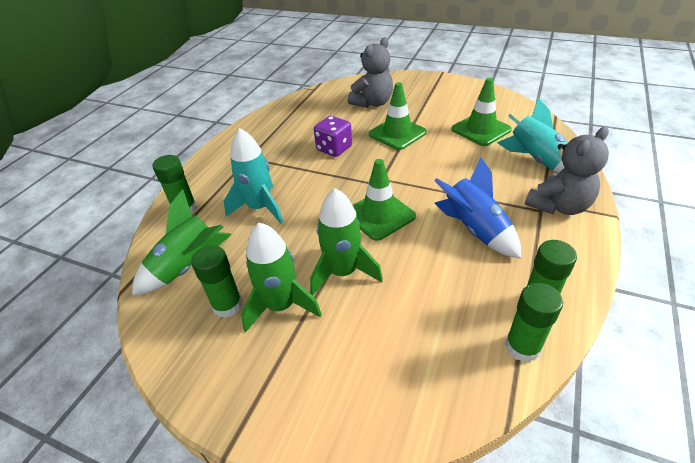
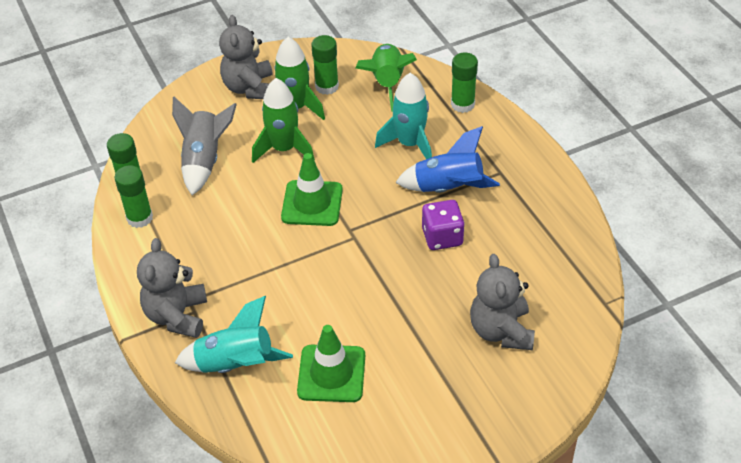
camera: 130 degrees right, 5 degrees up
green traffic cone [369,82,427,150] -> none
blue rocket [434,157,521,259] -> blue rocket moved to [395,126,500,193]
none -> grey rocket [172,97,237,195]
none -> grey teddy bear [219,15,273,99]

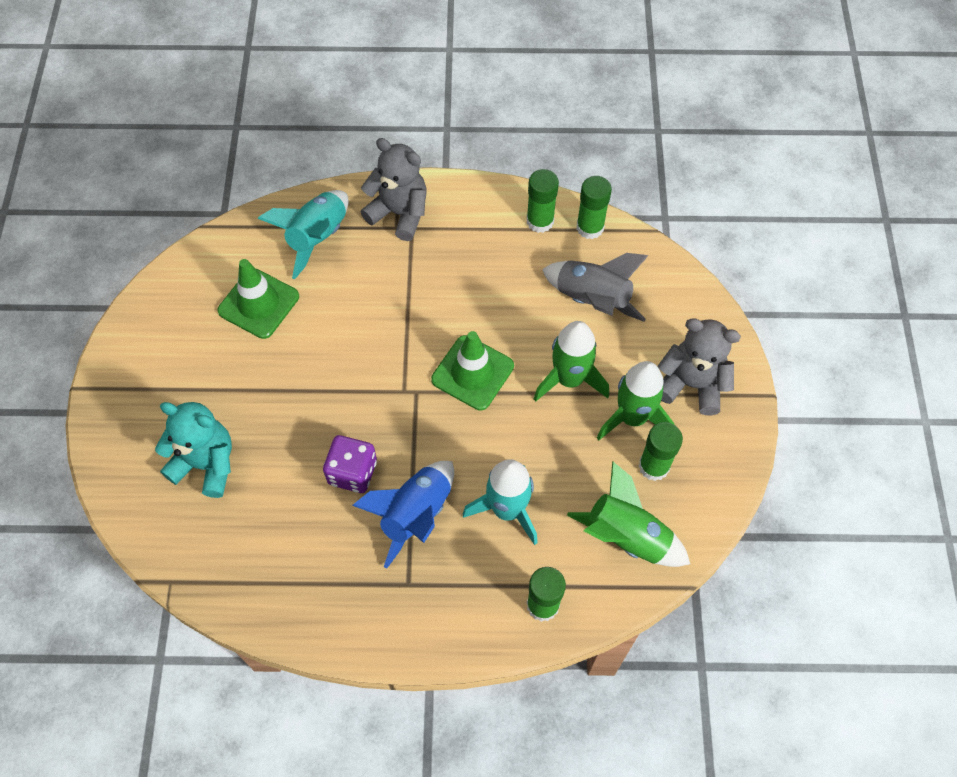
camera: 115 degrees right, 15 degrees up
grey teddy bear [470,254,535,350] -> turquoise teddy bear [155,402,232,498]

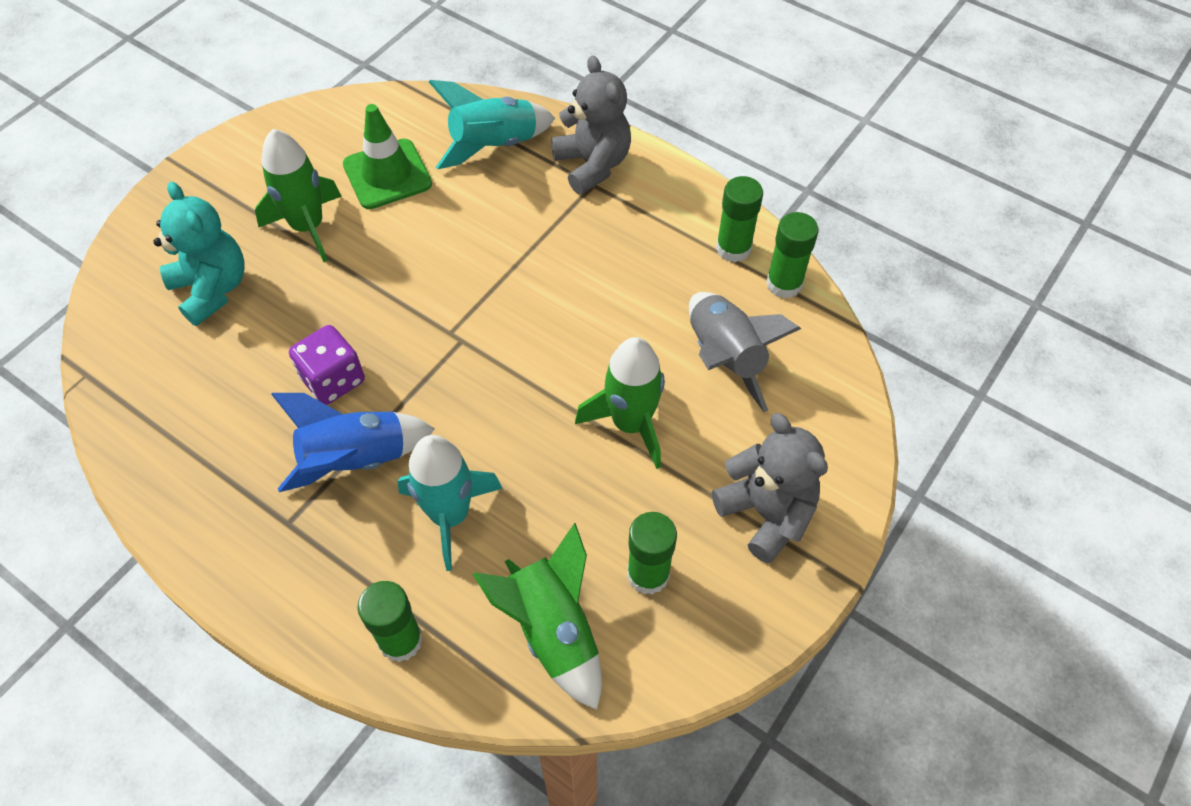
camera: 35 degrees right, 5 degrees down
green traffic cone [431,331,514,410] -> none
green rocket [597,361,674,440] -> green rocket moved to [255,129,342,262]

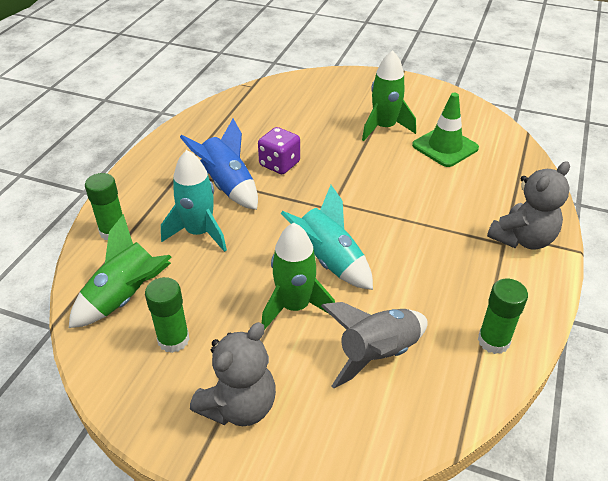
camera: 75 degrees right, 15 degrees down
turquoise teddy bear [154,182,245,326] -> none
turquoise rocket [429,80,555,169] -> turquoise rocket moved to [280,185,373,290]
green glue stick [766,212,818,298] -> none

